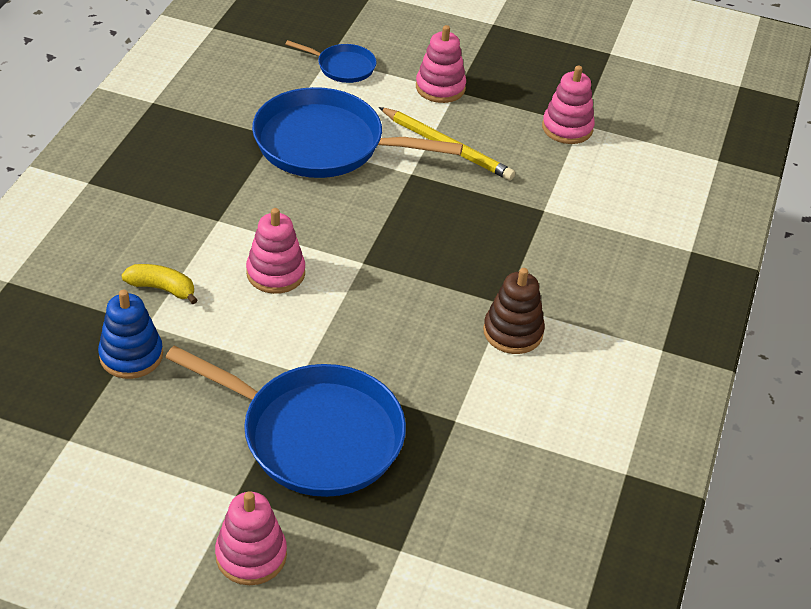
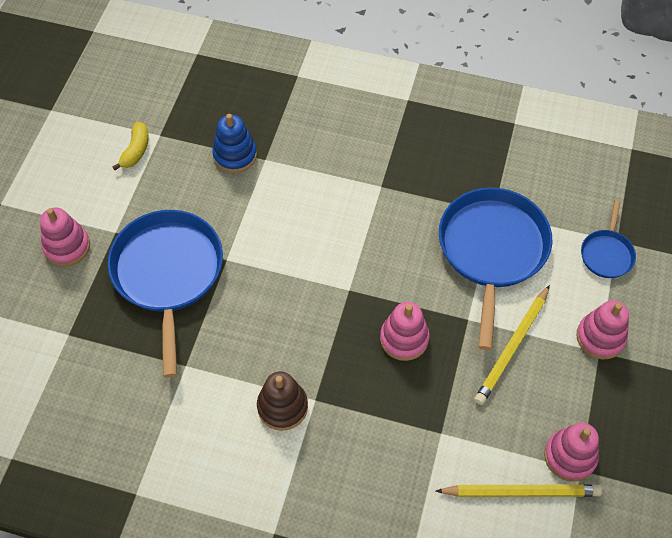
camera: 90 degrees right, 15 degrees up
yellow banana [122,264,198,304] -> yellow banana moved to [112,122,149,170]
blue pan [165,345,406,497] -> blue pan turned 150 degrees clockwise [107,210,223,378]
pink stacking toy [246,208,305,294] -> pink stacking toy moved to [380,302,430,361]
none -> yellow pencil [436,485,602,497]

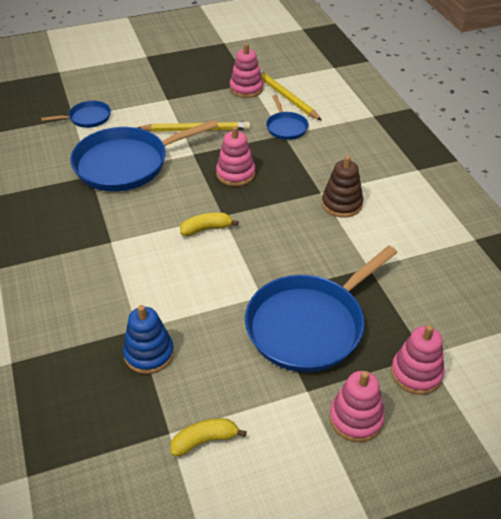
camera: 125 degrees left, 15 degrees down
pink stacking toy [576,300,629,359] -> pink stacking toy moved to [391,325,445,395]
none -> yellow banana [180,212,239,236]
none -> blue pan [266,95,309,140]

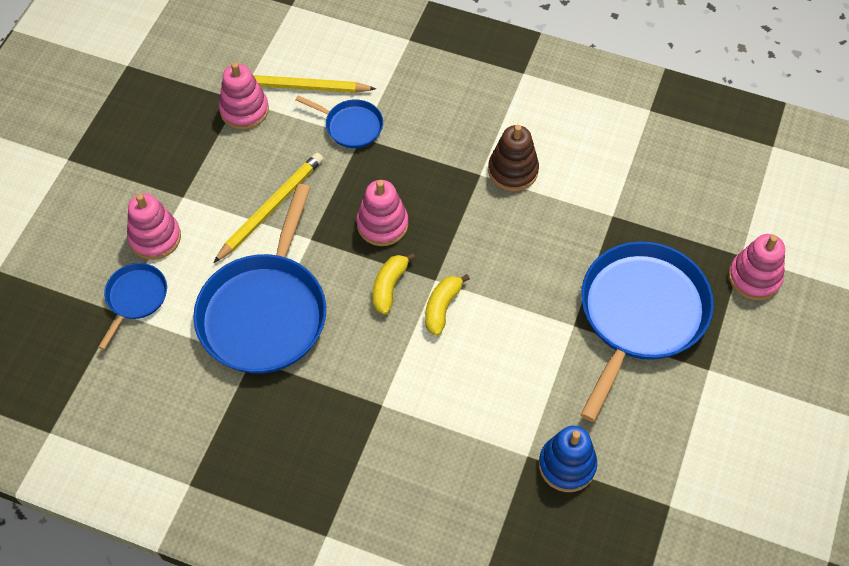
camera: 50 degrees left, 15 degrees up
yellow banana [171,418,247,457] -> yellow banana moved to [373,253,416,315]
blue pan [245,246,397,372] -> blue pan turned 150 degrees counterclockwise [580,241,714,422]
pink stacking toy [329,371,385,442] -> pink stacking toy moved to [127,193,181,260]

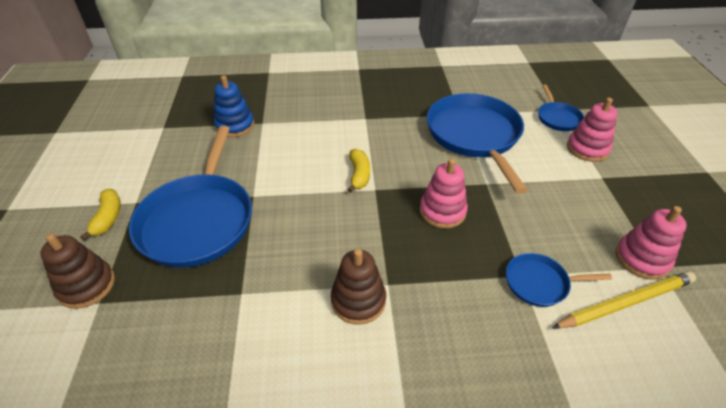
camera: 155 degrees right, 15 degrees down
yellow pencil [213,152,324,263] -> none
yellow banana [373,253,416,315] -> yellow banana moved to [81,189,121,241]
pink stacking toy [728,234,785,300] -> brown stacking toy [40,233,115,309]

